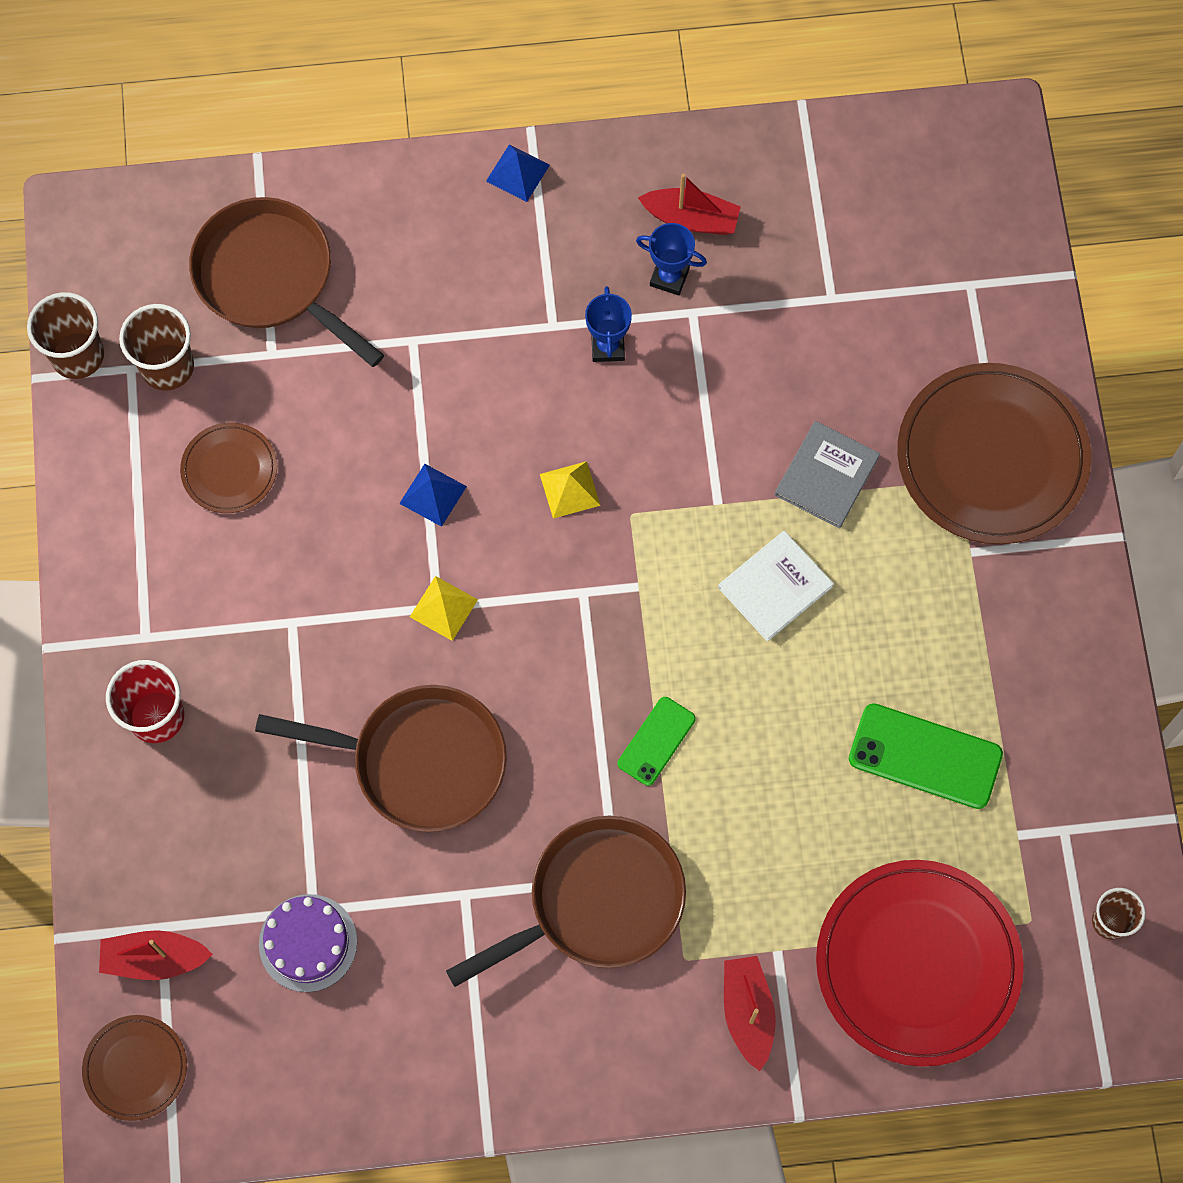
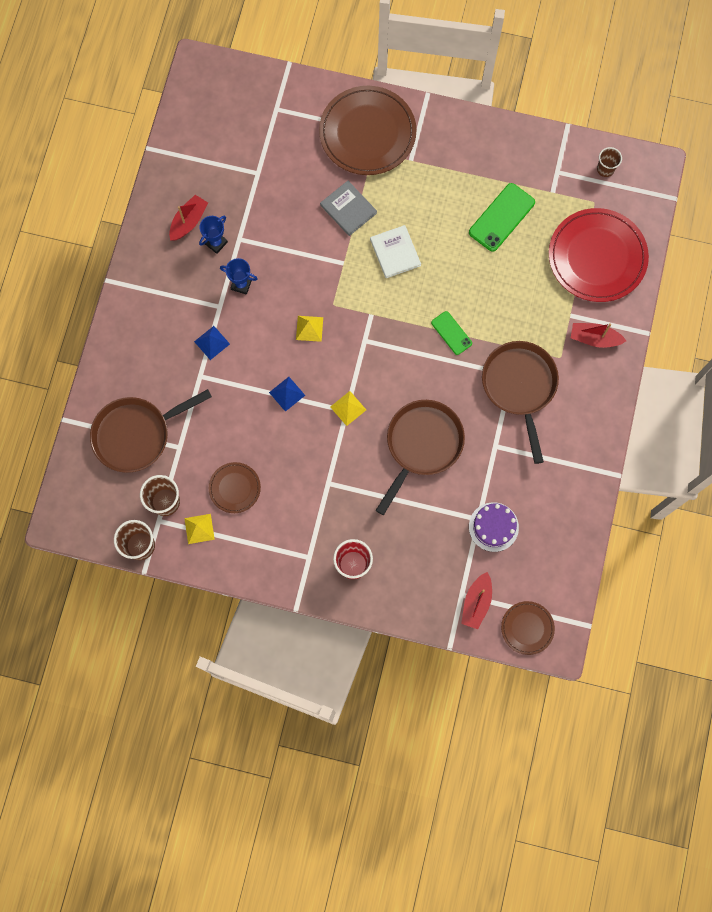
camera: 70 degrees left, 5 degrees up
blue pyramid [486,145,550,202] -> blue pyramid moved to [194,326,230,360]
none -> yellow pyramid [184,514,215,544]

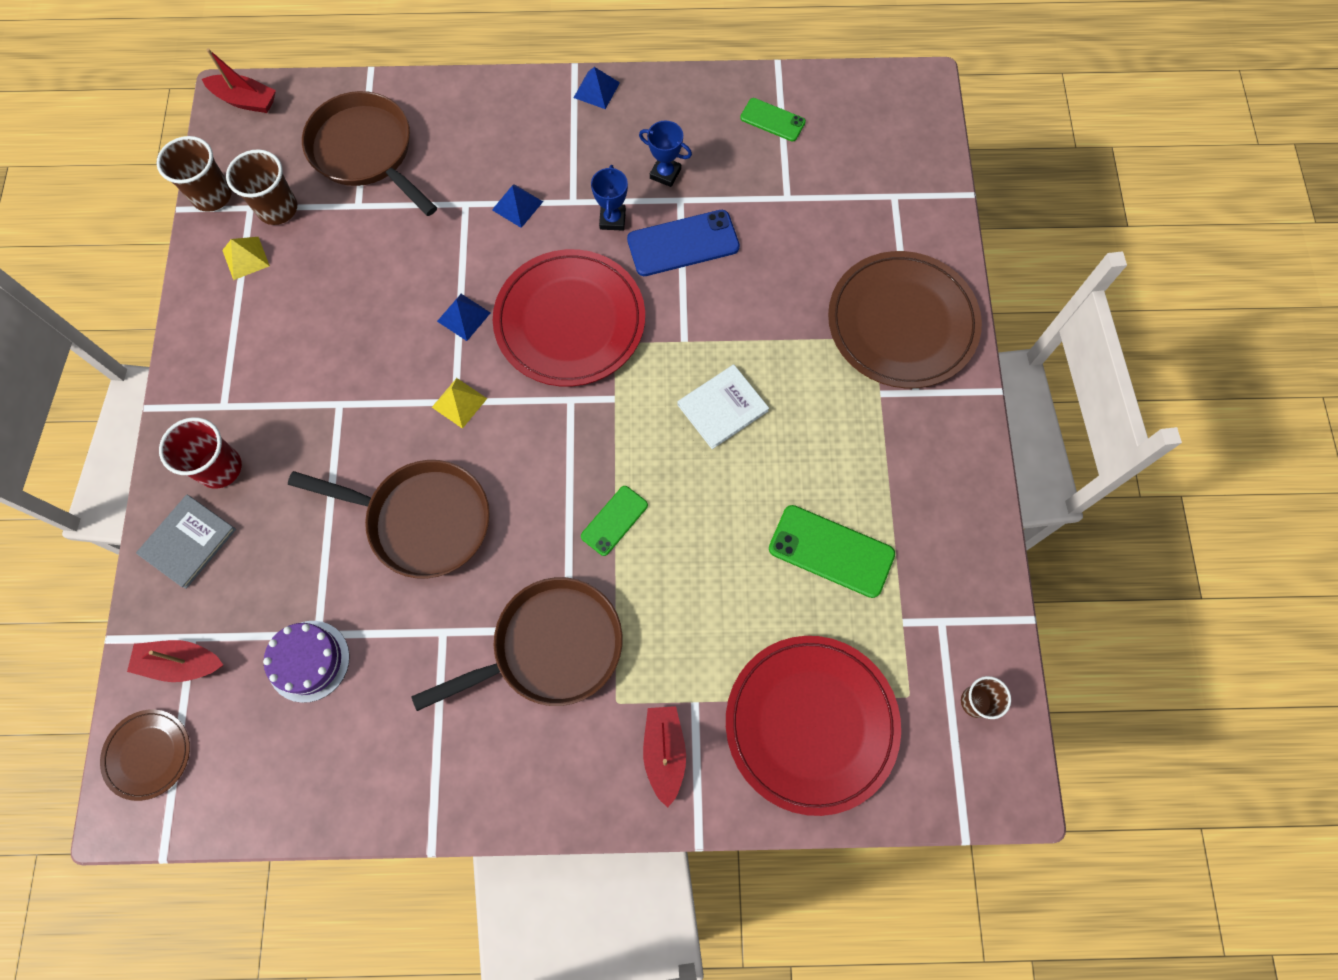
camera: 75 degrees right, 5 degrees down
red boat [169,195,208,241] -> red boat moved to [202,48,276,113]
brown plate [209,462,261,513] -> none
yellow pyramid [296,316,323,342] -> red plate [493,249,645,387]
grey book [320,181,377,236] -> grey book moved to [136,495,236,589]
none -> blue pyramid [574,67,620,109]
none -> blue phone [627,210,740,276]
none -> green phone [740,98,806,141]

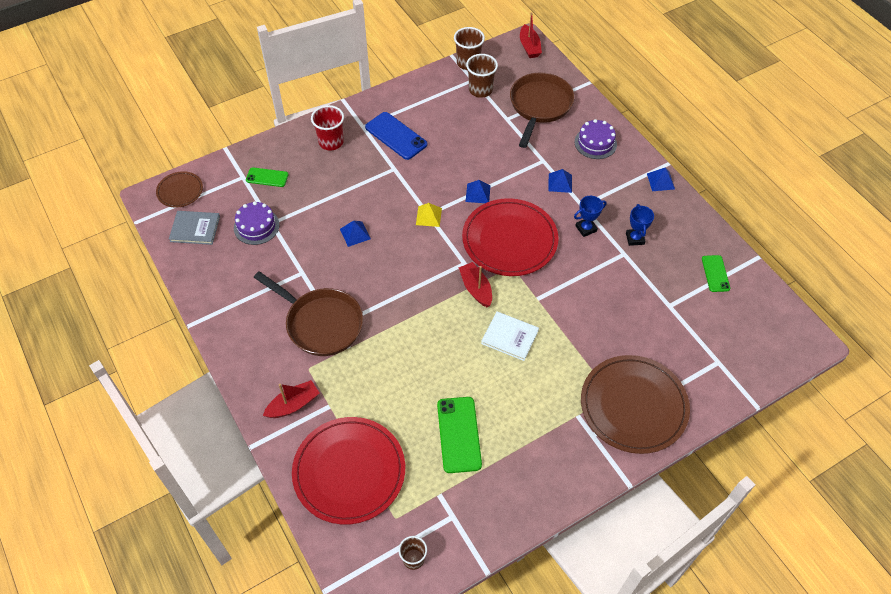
camera: 60 degrees right, 15 degrees down
red boat [127,640,223,682] -> red boat moved to [459,262,492,307]
grey book [136,495,236,589] -> grey book moved to [169,211,220,245]
yellow pyramid [222,237,270,280] -> none
brown pan [288,460,490,579] -> blue pyramid [340,220,371,247]
green phone [581,486,648,556] -> green phone moved to [246,167,288,187]
blue phone [627,210,740,276] -> blue phone moved to [365,112,427,160]
none -> purple cake [575,119,617,159]

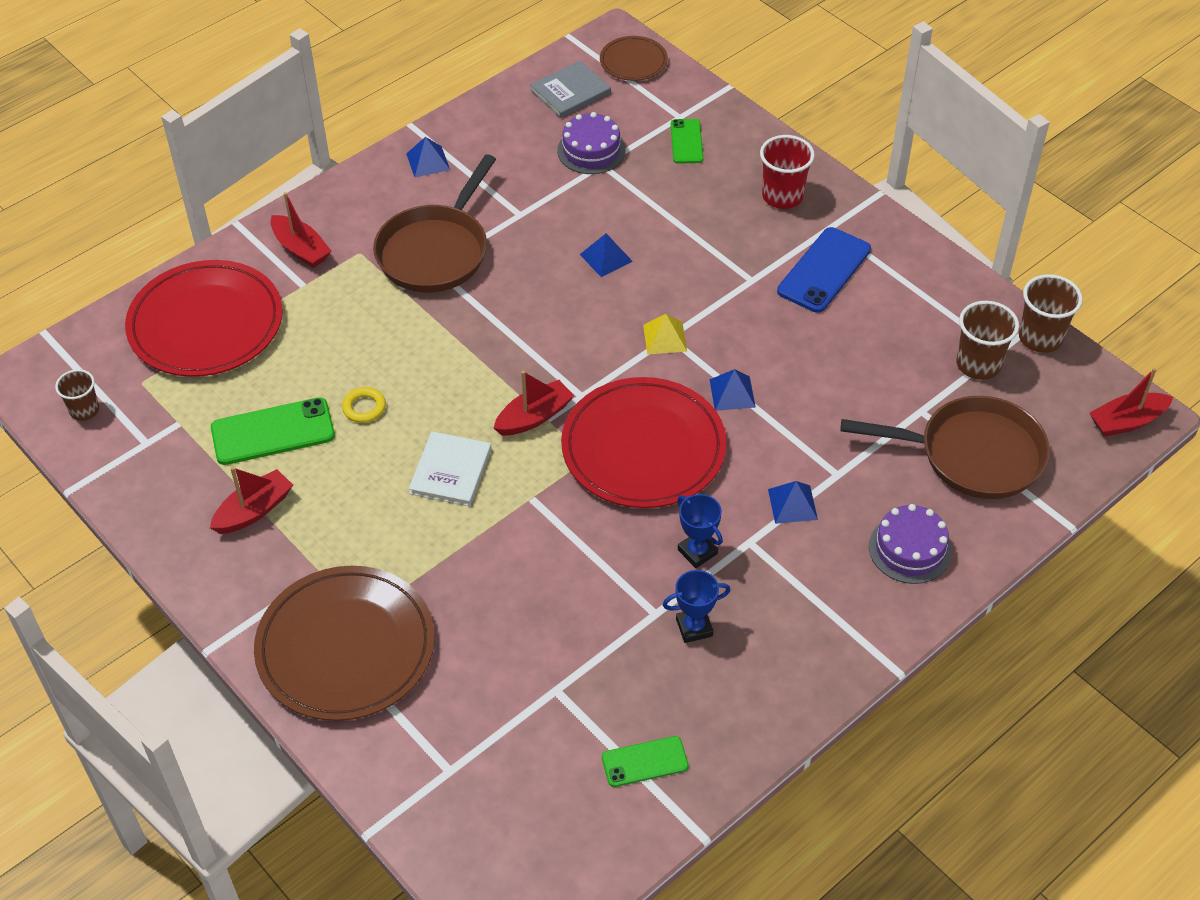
camera: 80 degrees right, 5 degrees down
grey book [169,211,220,245] -> grey book turned 60 degrees clockwise [530,60,611,118]
blue pyramid [647,168,675,191] -> blue pyramid moved to [406,137,450,177]
none -> red boat [210,467,293,534]
none -> yellow ring [342,387,386,423]

